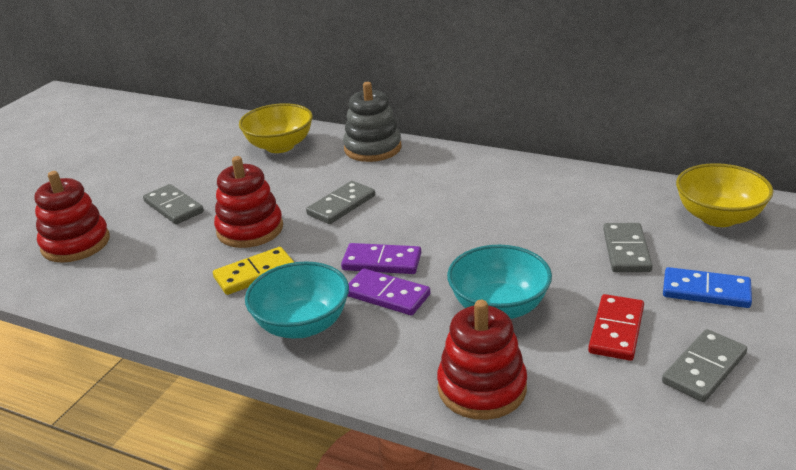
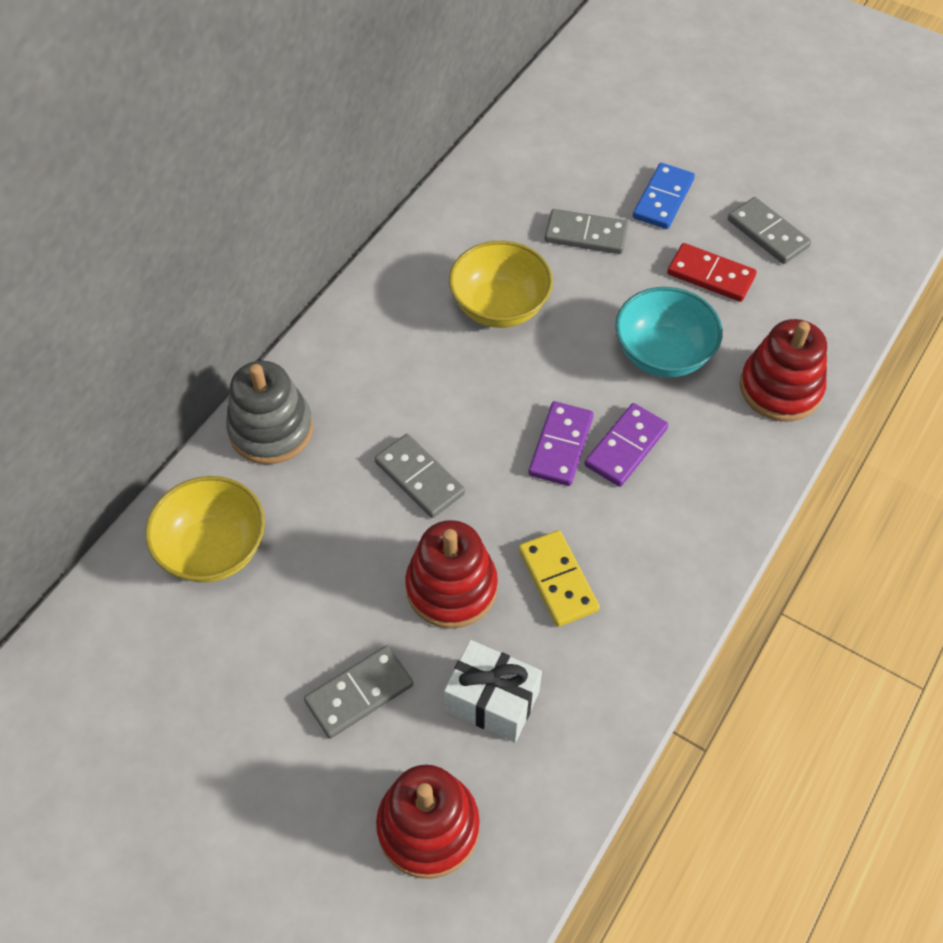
camera: 85 degrees left, 25 degrees up
turquoise bowl [245,262,349,339] -> none
yellow bowl [676,163,773,227] -> yellow bowl moved to [449,241,553,328]
none -> white gift [444,640,542,742]

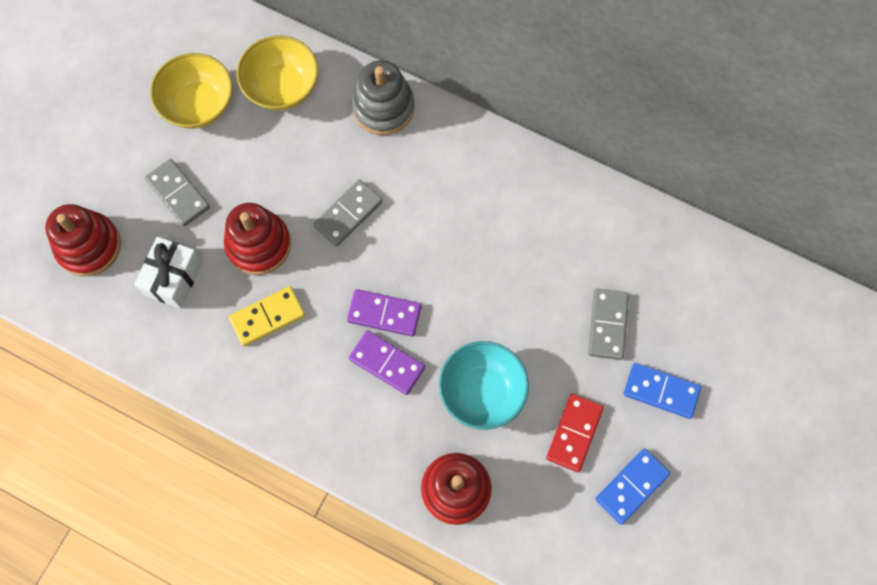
camera: 85 degrees right, 15 degrees up
yellow bowl [449,241,553,328] -> yellow bowl moved to [150,53,233,129]
grey domino [728,197,812,264] -> blue domino [596,448,670,525]

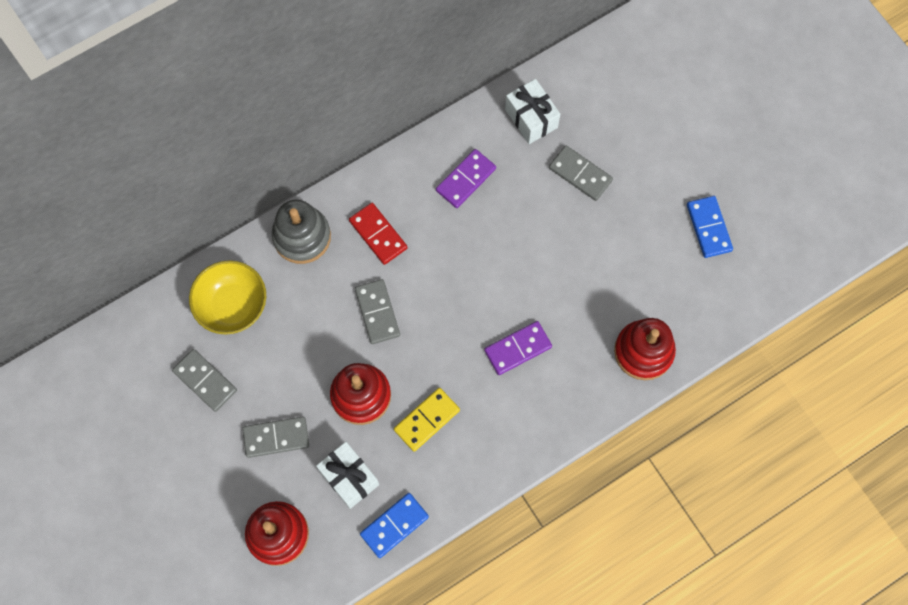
camera: 60 degrees left, 0 degrees up
yellow bowl [150,53,233,129] -> grey domino [172,349,237,412]
yellow domino [229,286,305,346] -> yellow domino turned 45 degrees clockwise [394,388,460,452]
purple domino [347,289,422,337] -> purple domino moved to [436,149,496,208]
turquoise bowl [439,341,529,430] -> none
red domino [546,394,604,472] -> red domino moved to [349,203,408,265]
blue domino [624,363,701,419] -> blue domino moved to [360,493,429,558]
none -> white gift [505,79,560,144]

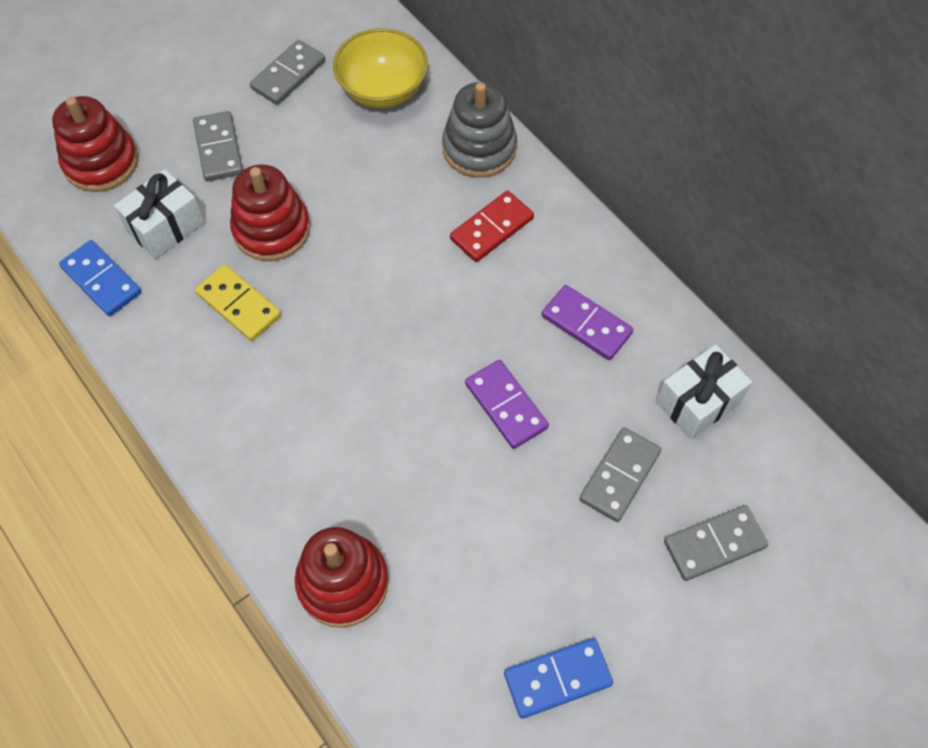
camera: 85 degrees right, 10 degrees down
grey domino [355,279,400,344] -> grey domino moved to [664,505,768,581]
purple domino [484,321,552,375] -> purple domino moved to [465,360,549,449]

